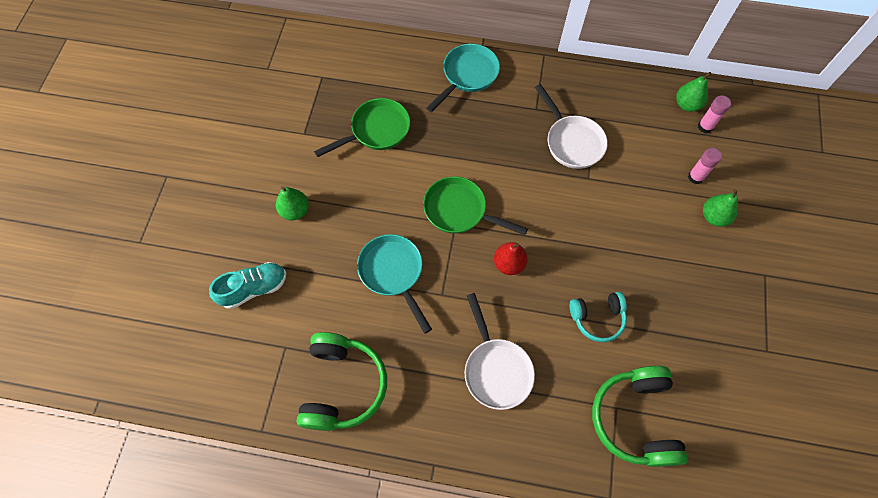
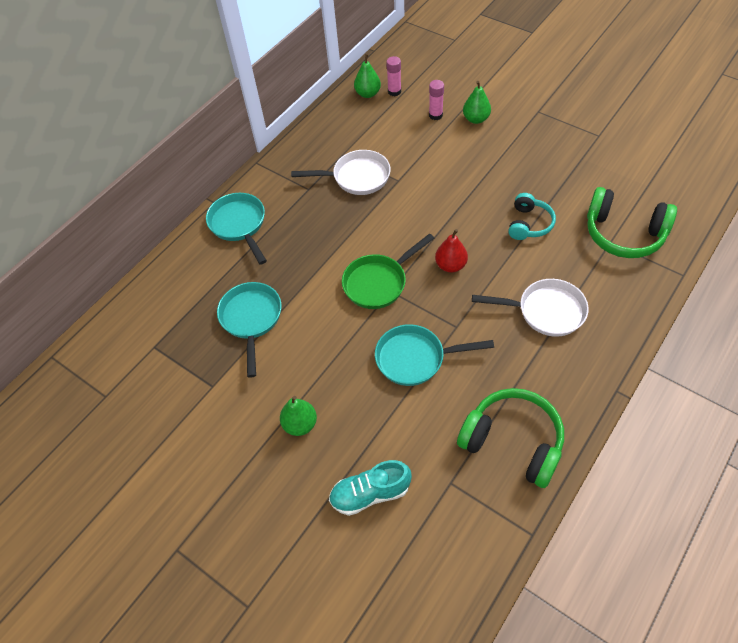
camera: 60 degrees left, 10 degrees down
turquoise shoe [209,262,286,309] -> turquoise shoe turned 105 degrees counterclockwise [329,460,412,516]
green pan [314,98,410,157] -> turquoise pan [217,282,282,378]

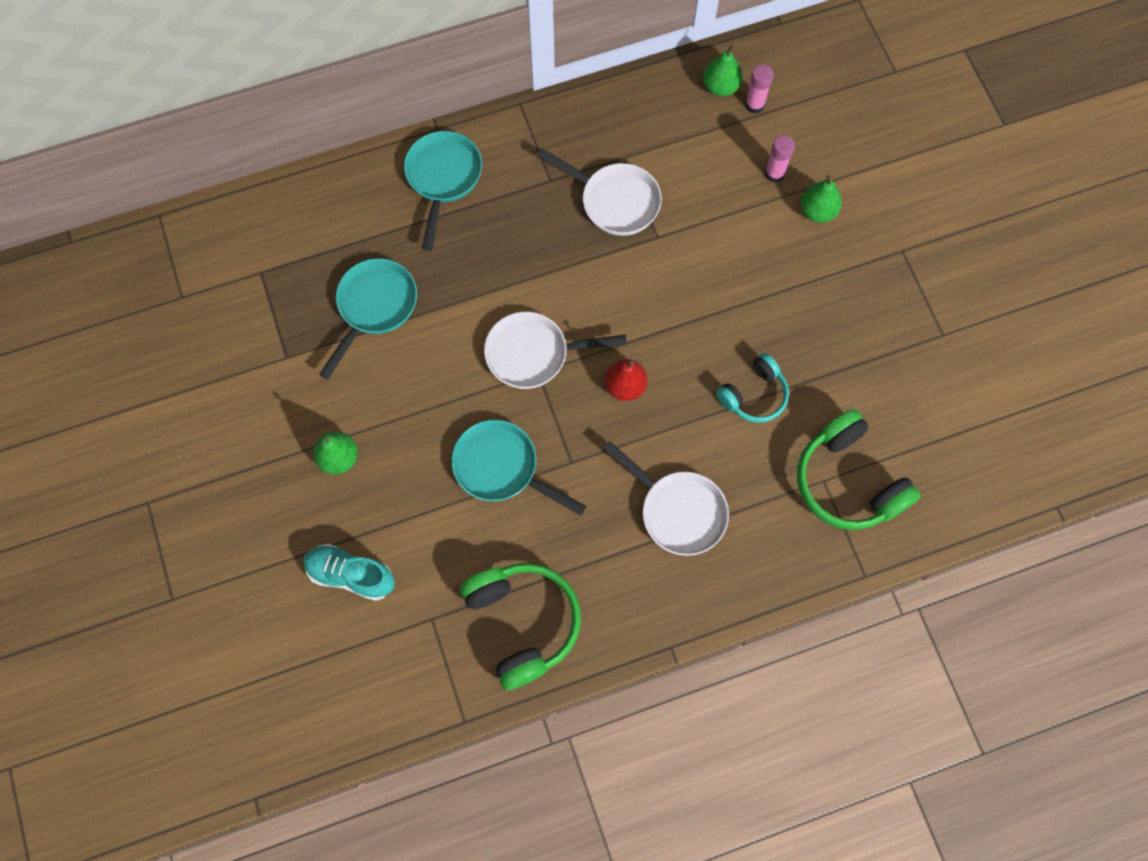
camera: 30 degrees right, 15 degrees up
green pan [342,233,435,309] -> white pan [484,312,627,389]

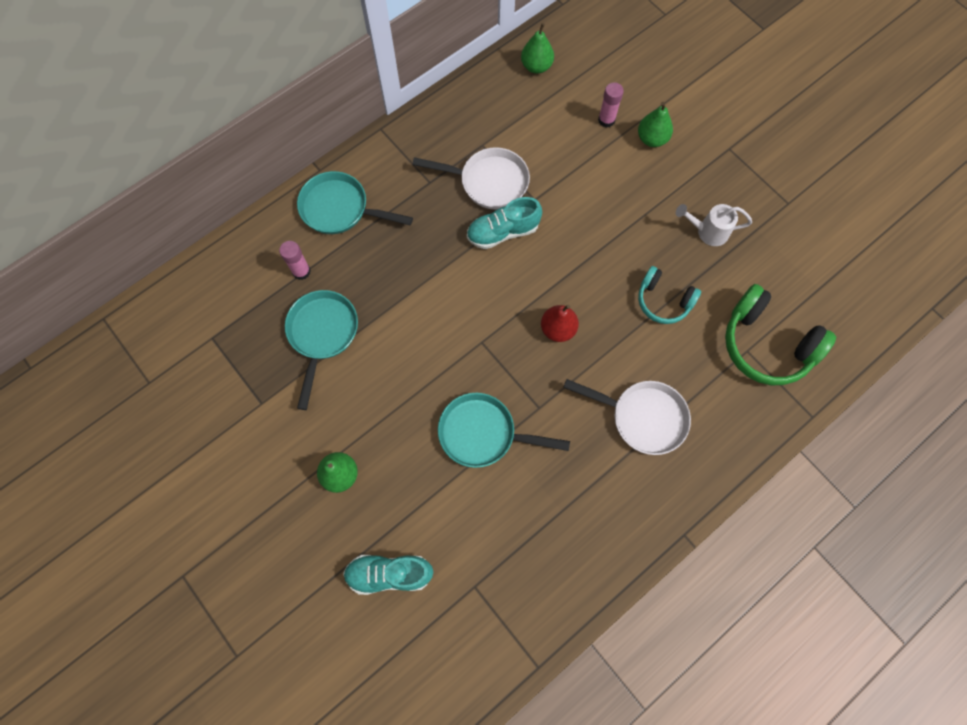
camera: 20 degrees left, 0 degrees up
turquoise pan [404,131,482,251] -> turquoise pan turned 60 degrees counterclockwise [297,171,413,234]
green headphones [460,563,581,690] -> none
white pan [484,312,627,389] -> none
turquoise headphones [716,353,789,423] -> turquoise headphones turned 90 degrees clockwise [638,266,701,324]
pink glue stick [745,64,774,113] -> pink glue stick moved to [279,241,311,280]
none -> turquoise shoe [467,197,542,249]
none -> white watering can [676,204,752,246]

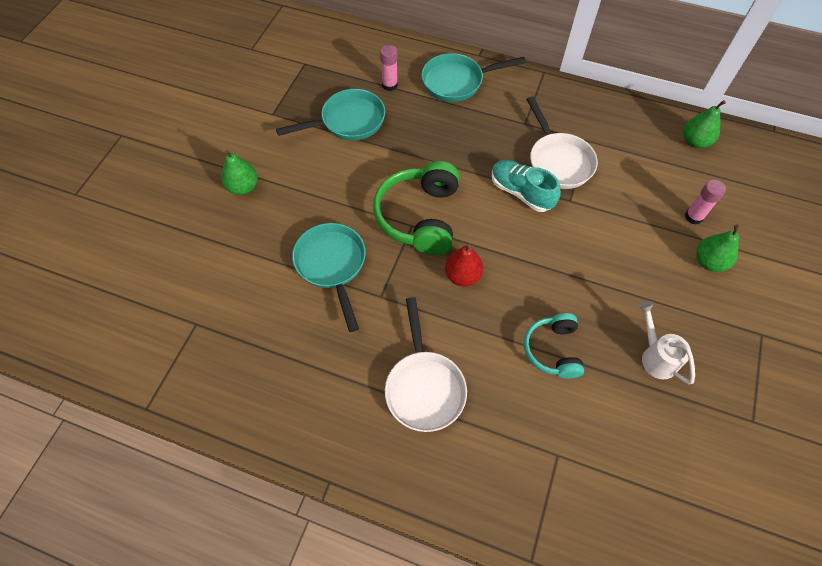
camera: 60 degrees right, 10 degrees down
turquoise pan [297,171,413,234] -> turquoise pan turned 90 degrees counterclockwise [421,53,526,102]
turquoise shoe [343,555,433,595] -> none
green headphones [725,284,836,385] -> green headphones moved to [373,161,460,255]

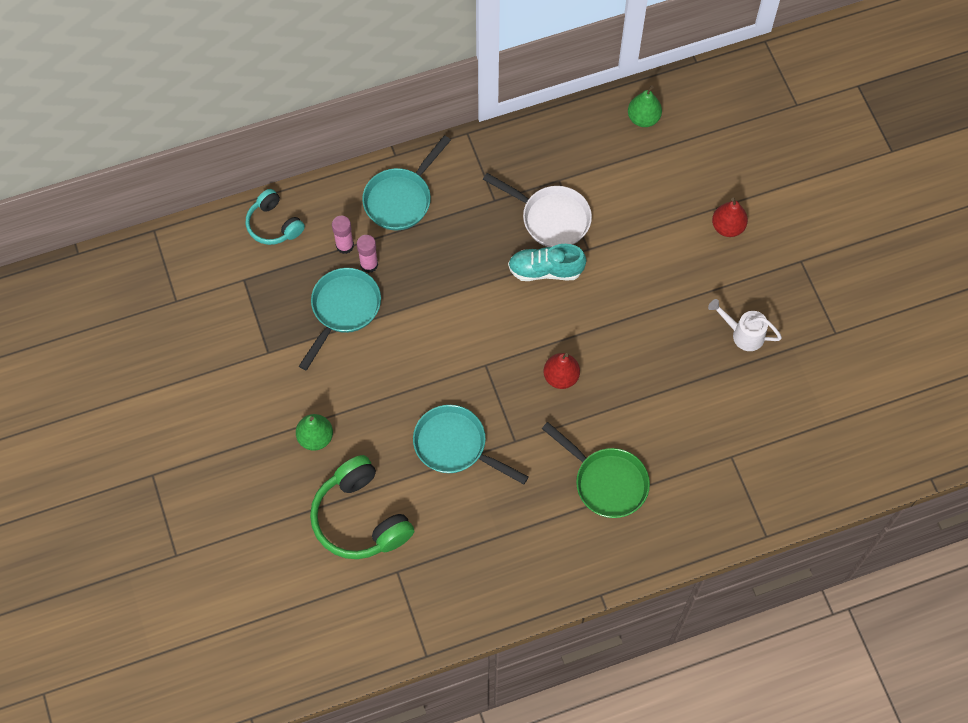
camera: 40 degrees left, 5 degrees up
green headphones [373,161,460,255] -> green headphones moved to [310,455,414,559]
white pan [385,297,467,432] -> green pan [542,422,650,518]
turquoise headphones [524,313,584,379] -> turquoise headphones moved to [246,189,305,245]
pink glue stick [685,180,726,224] -> pink glue stick moved to [357,235,378,273]
green pear [696,224,739,272] -> red pear [712,198,748,237]

